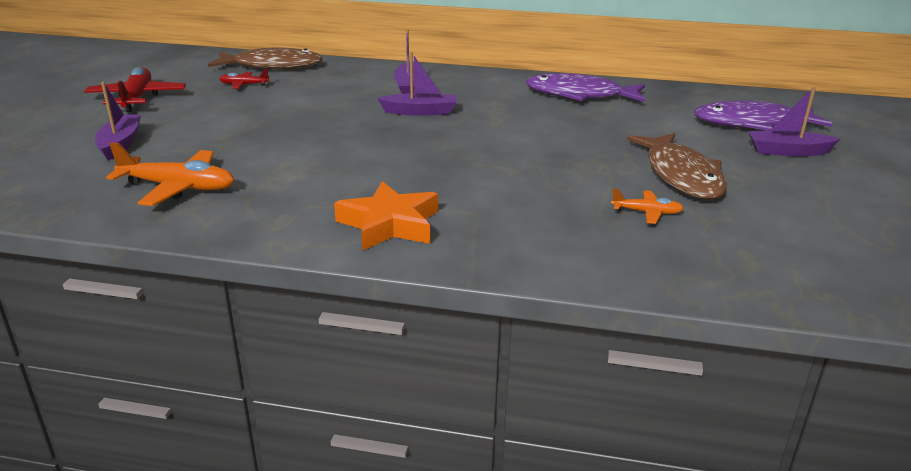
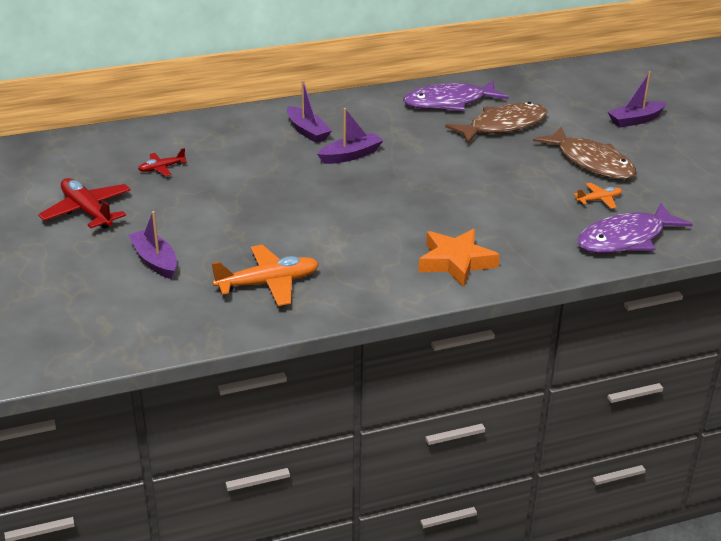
camera: 30 degrees left, 5 degrees up
brown fish [208,47,323,69] -> brown fish moved to [445,102,548,144]
purple fish [694,100,832,131] -> purple fish moved to [577,203,693,253]

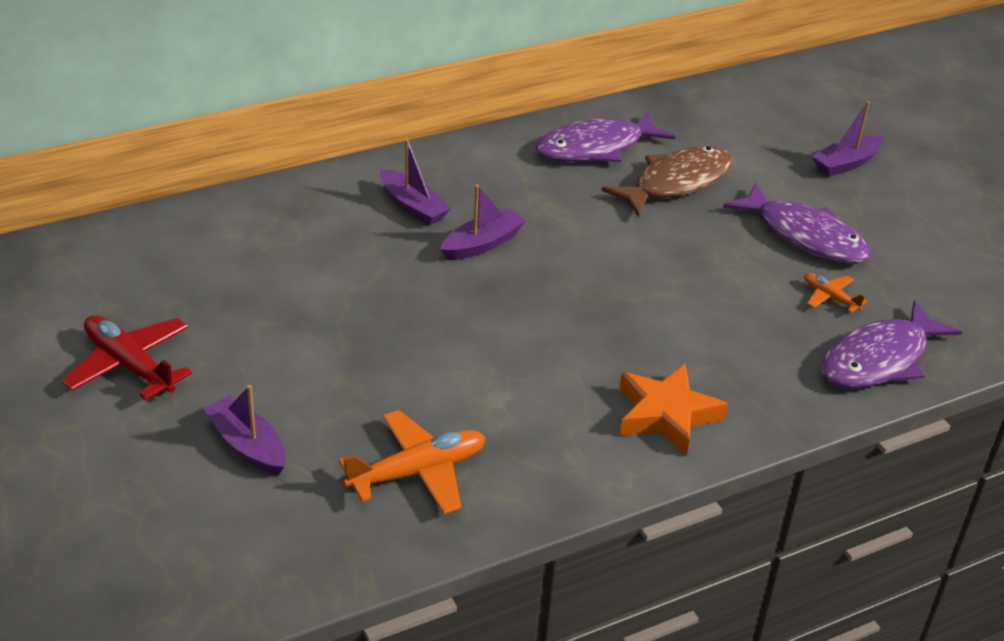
camera: 10 degrees left, 5 degrees up
red plane [138,148,187,176] -> none
brown fish [533,127,636,179] -> purple fish [723,182,872,264]
orange plane [574,183,622,209] -> orange plane turned 105 degrees counterclockwise [804,273,867,313]

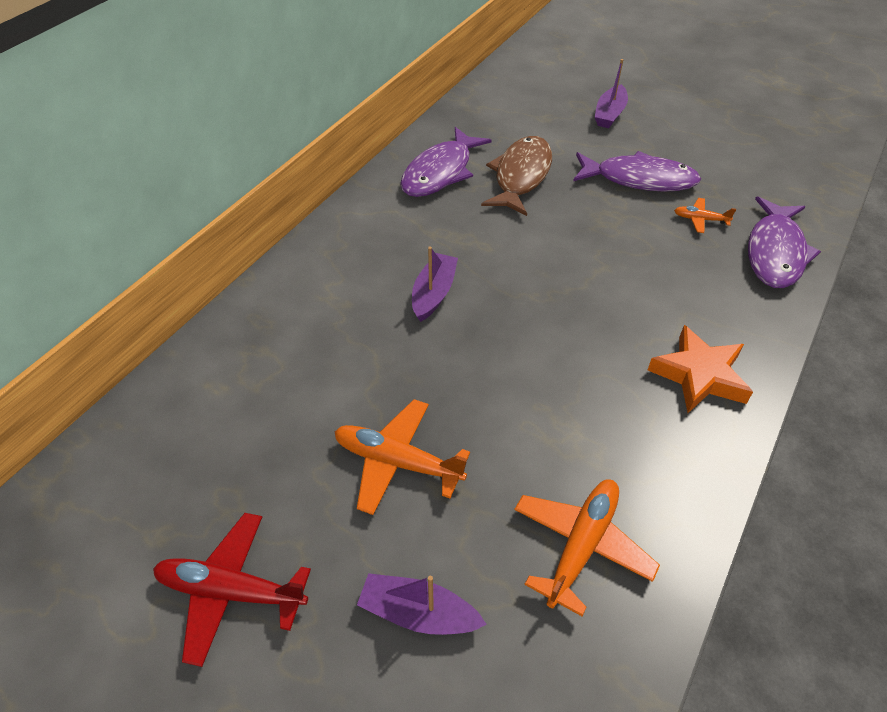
camera: 30 degrees left, 10 degrees up
purple boat [380,139,451,225] -> none
none -> orange plane [334,399,470,515]

